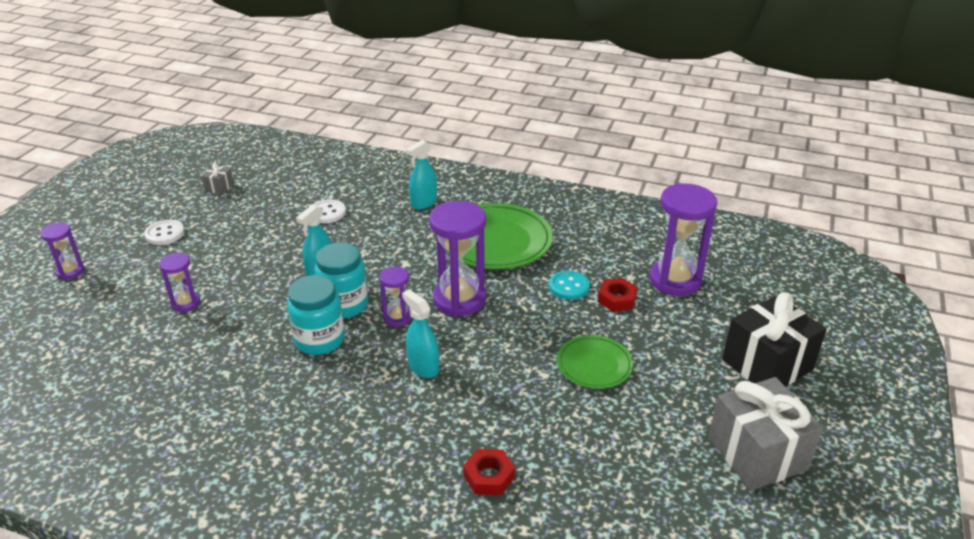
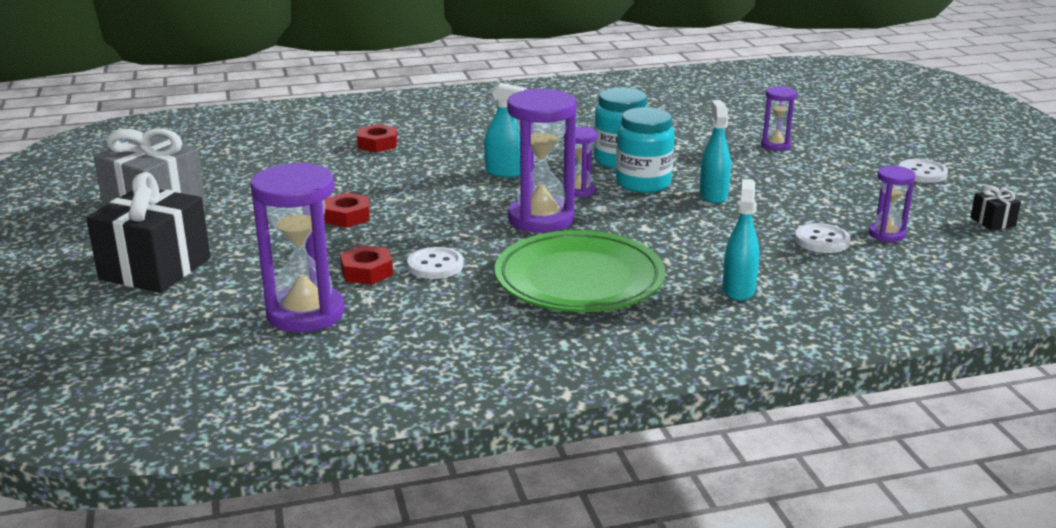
camera: 145 degrees right, 10 degrees down
purple hourglass [40,223,85,280] -> purple hourglass moved to [869,166,916,242]
grey gift [202,163,234,194] -> black gift [970,185,1021,230]
turquoise button [549,270,590,300] -> white button [407,247,464,279]
green plate [557,335,633,389] -> red nut [324,193,369,227]

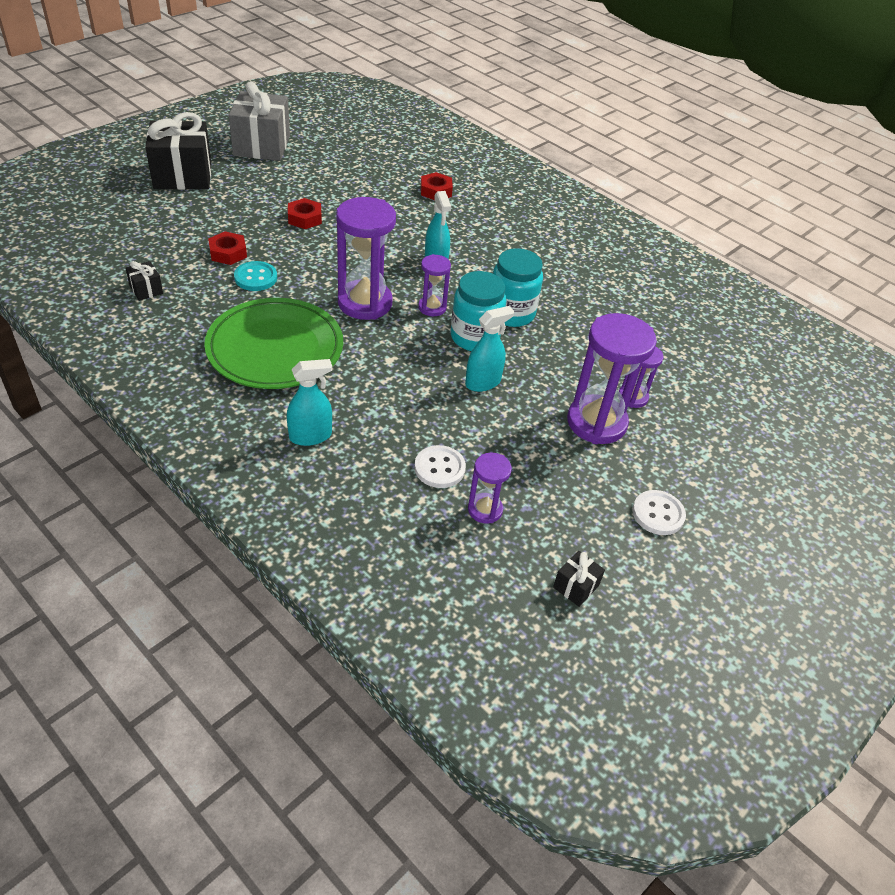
camera: 55 degrees right, 20 degrees up
purple hourglass [251,162,345,332] -> purple hourglass moved to [567,313,657,444]
white button [407,247,464,279] -> turquoise button [234,261,277,291]
none -> black gift [125,261,163,301]

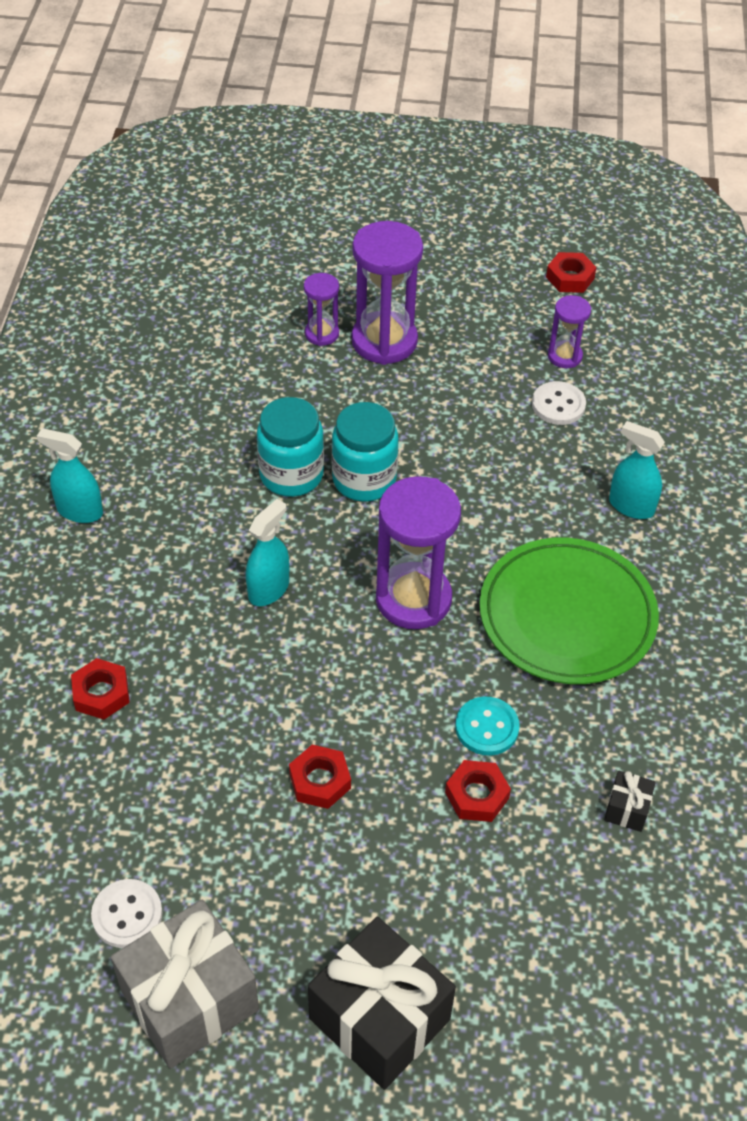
camera: 125 degrees left, 5 degrees up
purple hourglass [418,254,451,316] -> none
turquoise spray bottle [465,306,514,392] -> turquoise spray bottle moved to [37,428,103,523]
black gift [553,551,605,607] -> red nut [546,252,597,293]
white button [632,490,686,535] -> white button moved to [91,879,162,948]

